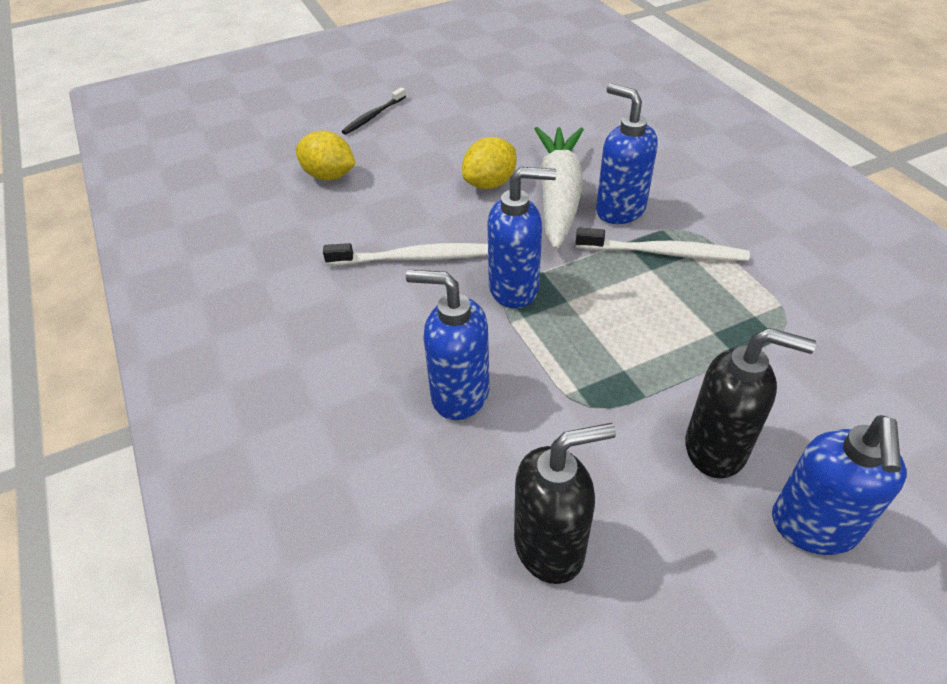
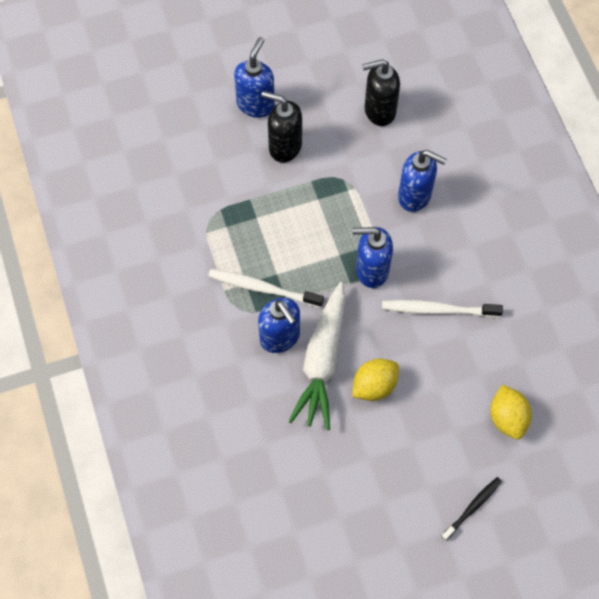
camera: 175 degrees left, 20 degrees up
yellow lemon [296,131,356,181] -> yellow lemon turned 45 degrees clockwise [490,384,532,439]

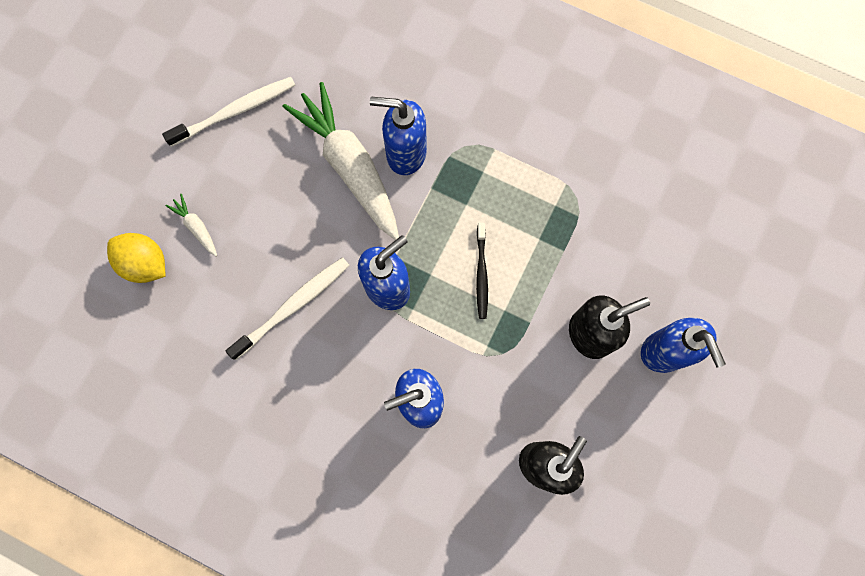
camera: 135 degrees right, 10 degrees up
white toothbrush [208,269,324,308] -> white toothbrush moved to [162,77,295,147]
yellow lemon [352,359,399,401] -> none
black toothbrush [441,477,502,541] -> black toothbrush moved to [476,223,488,319]
none -> white carrot [165,194,217,256]

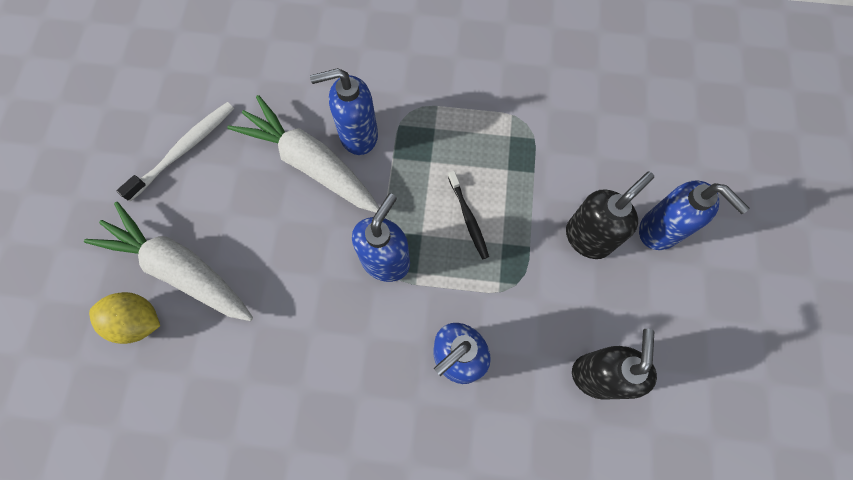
camera: 20 degrees left, 5 degrees down
white carrot [165,194,217,256] -> white carrot [84,202,253,321], size x2.44
white toothbrush [226,257,350,360] -> none

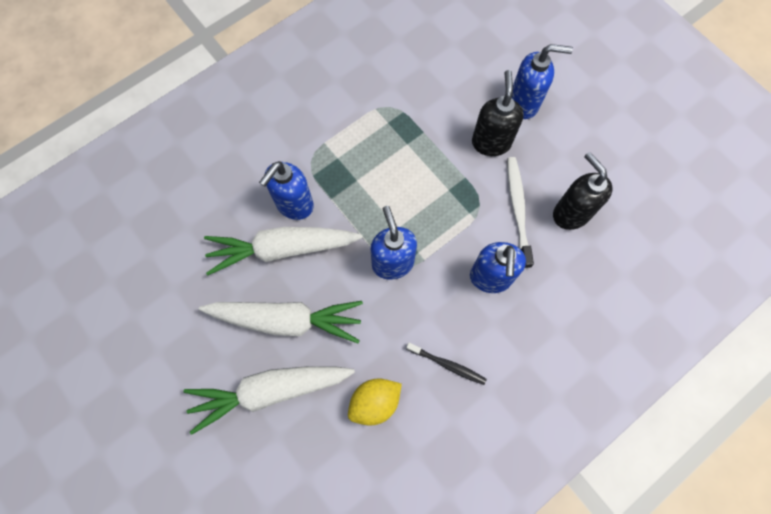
camera: 45 degrees left, 0 degrees up
yellow lemon [89,292,160,344] -> yellow lemon moved to [348,378,402,426]
white toothbrush [117,102,234,202] -> white toothbrush moved to [507,157,534,268]
black toothbrush [448,171,489,259] -> black toothbrush moved to [406,343,487,385]
none -> white carrot [199,301,363,343]

